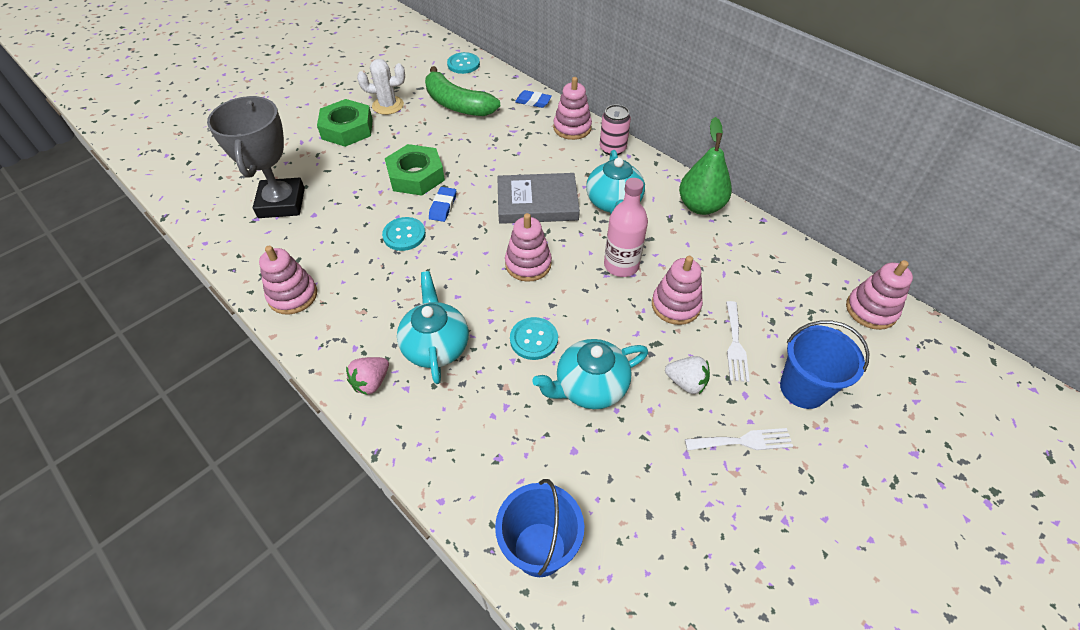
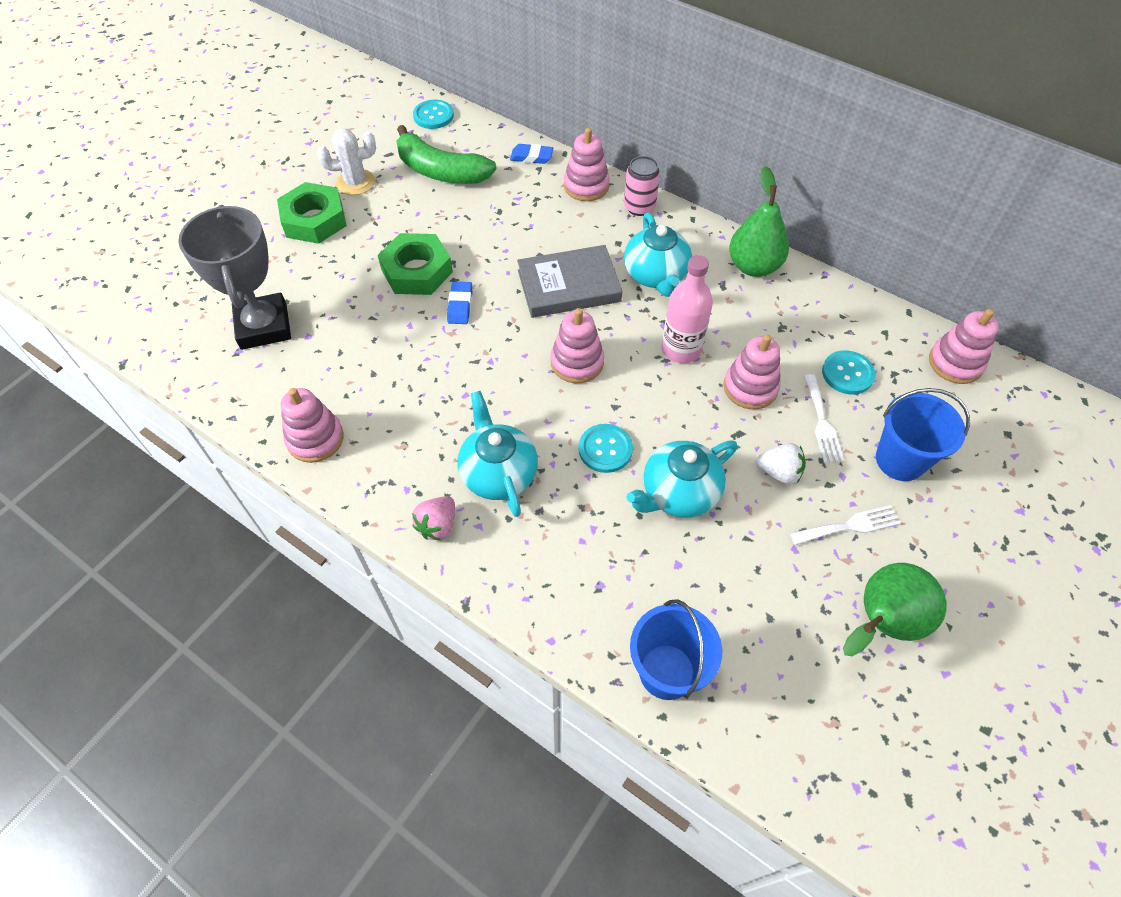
camera: 10 degrees left, 5 degrees up
turquoise button [382,217,426,251] -> turquoise button moved to [822,350,875,394]
none -> green pear [843,563,947,656]

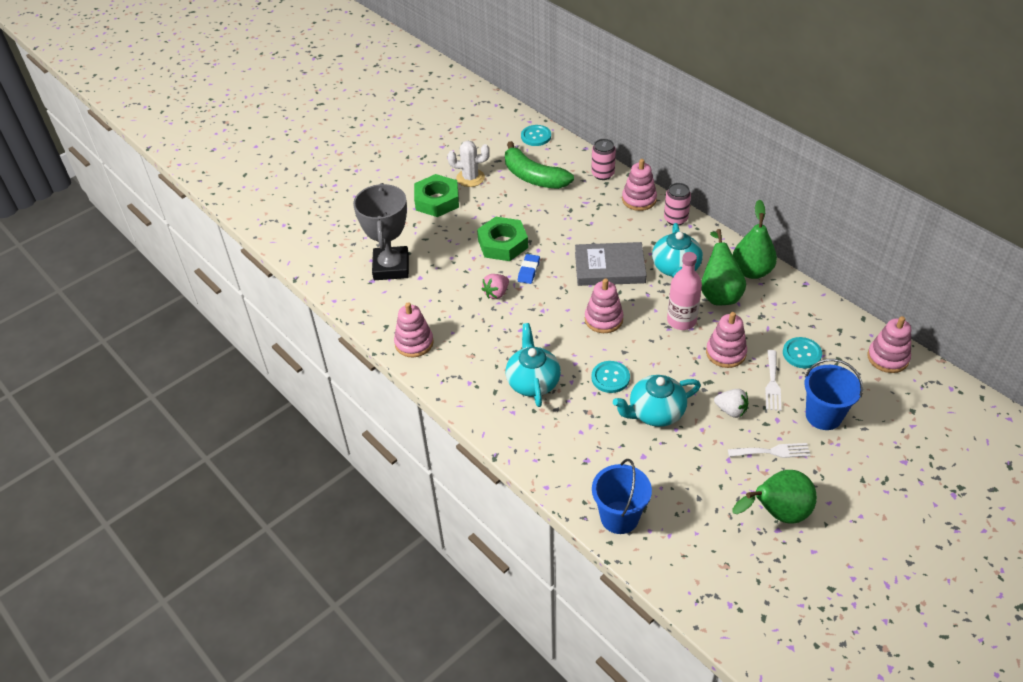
camera: 15 degrees right, 10 degrees down
pink strawberry [412,496,455,541] -> pink strawberry moved to [481,274,509,299]
blue eraser [510,144,553,164] -> pink can [591,139,616,180]
none -> green pear [701,229,746,305]

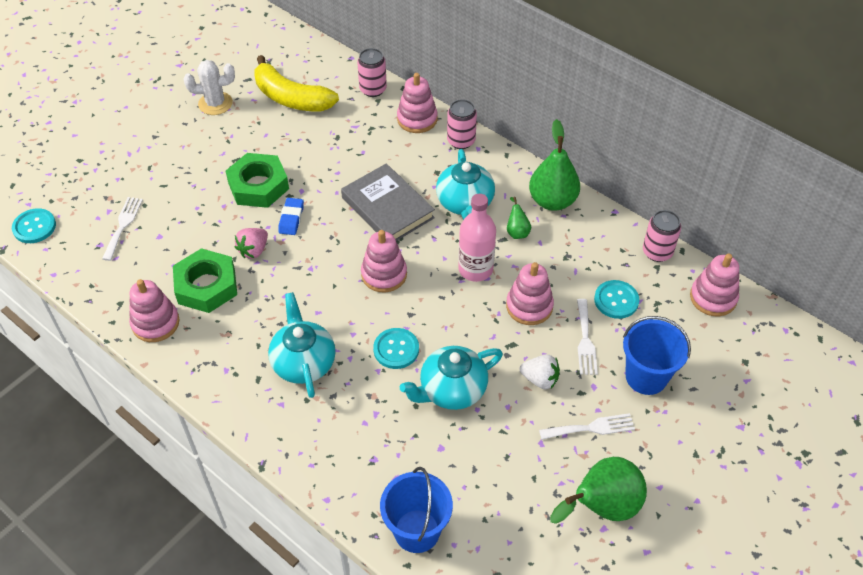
camera: 10 degrees left, 5 degrees up
grey trophy [353,183,409,280] -> white fork [102,197,143,261]
green nut [414,174,459,217] -> green nut moved to [173,248,237,313]
green banana [505,141,574,189] -> yellow banana [254,55,339,112]
turquoise button [521,125,551,146] -> turquoise button moved to [12,208,56,243]
grey book [575,242,646,286] -> grey book turned 60 degrees clockwise [341,163,435,241]
green pear [701,229,746,305] -> green pear [507,197,531,239], size x0.47
none -> pink can [643,210,681,262]

